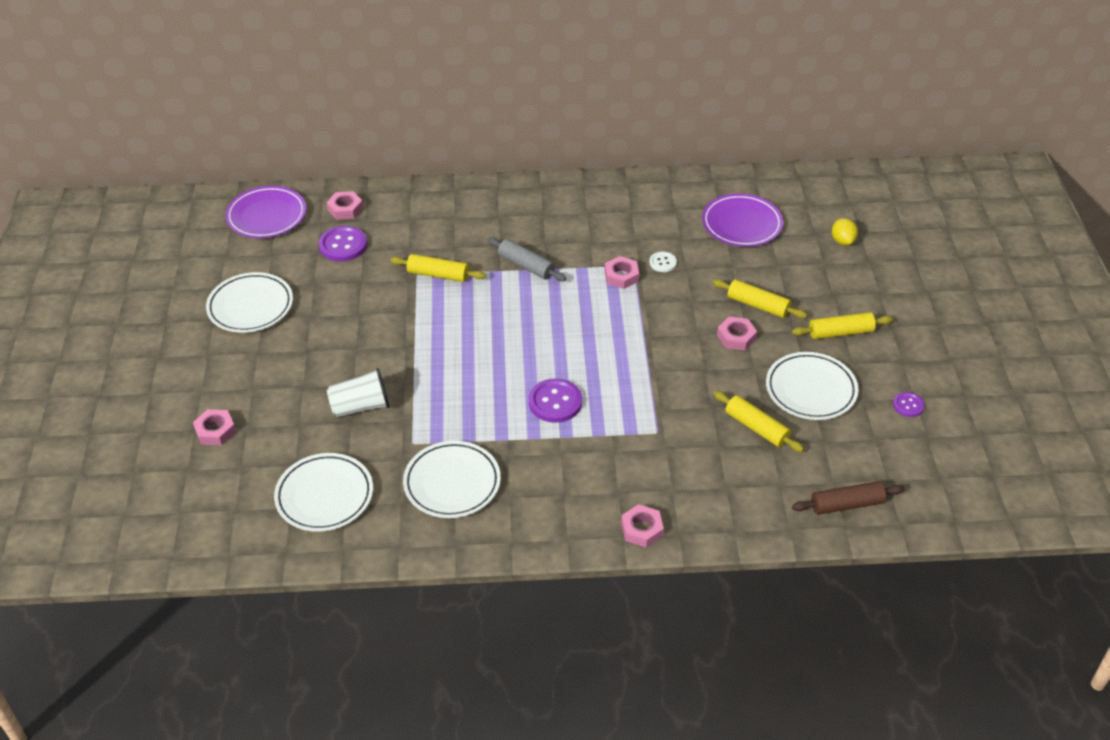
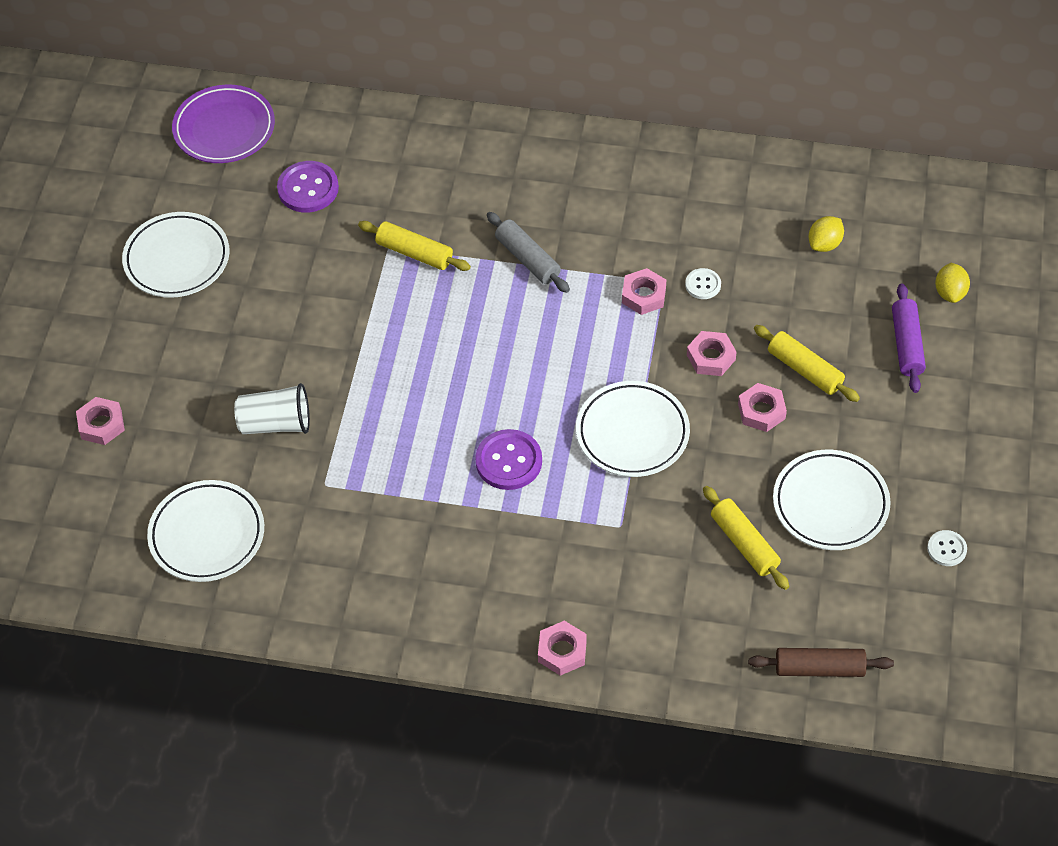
camera: 15 degrees right, 10 degrees up
pink nut [327,191,363,220] -> pink nut moved to [687,331,737,376]
white plate [403,441,501,518] -> white plate moved to [576,381,690,477]
purple plate [702,194,783,247] -> yellow lemon [809,216,844,252]
yellow rolling pin [792,312,892,339] -> none
purple button [893,392,925,417] -> white button [927,530,967,566]
none -> purple rolling pin [892,283,926,393]

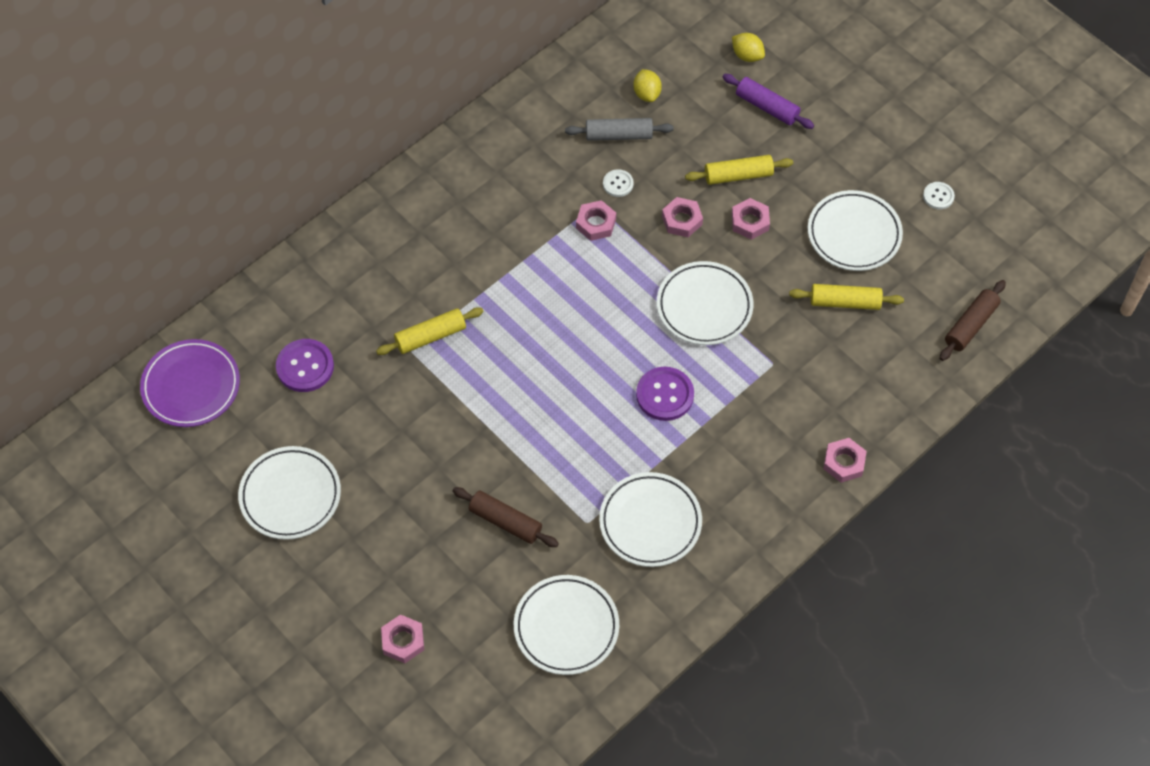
camera: 55 degrees left, 5 degrees up
white cup [234,383,310,434] -> brown rolling pin [453,487,559,547]
grey rolling pin [487,212,570,293] -> grey rolling pin moved to [565,118,674,141]
none -> white plate [599,472,702,567]

